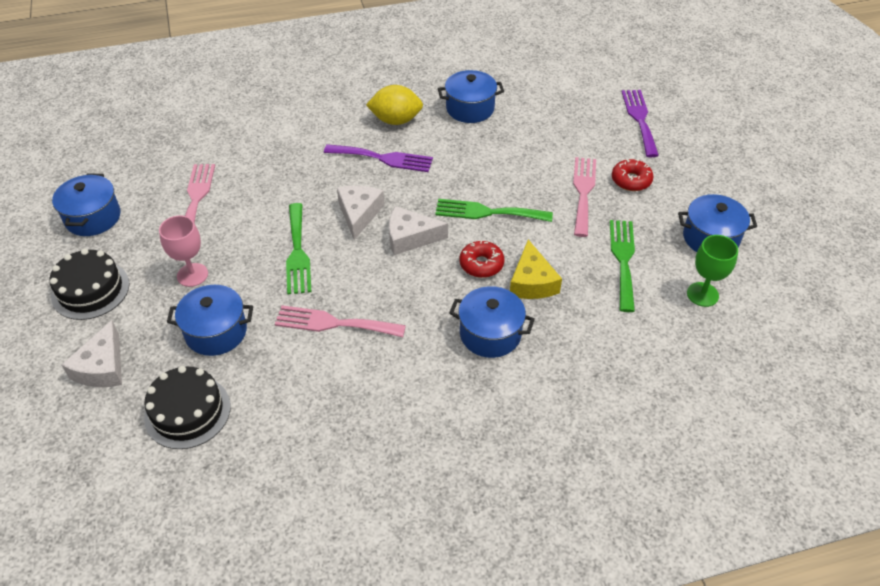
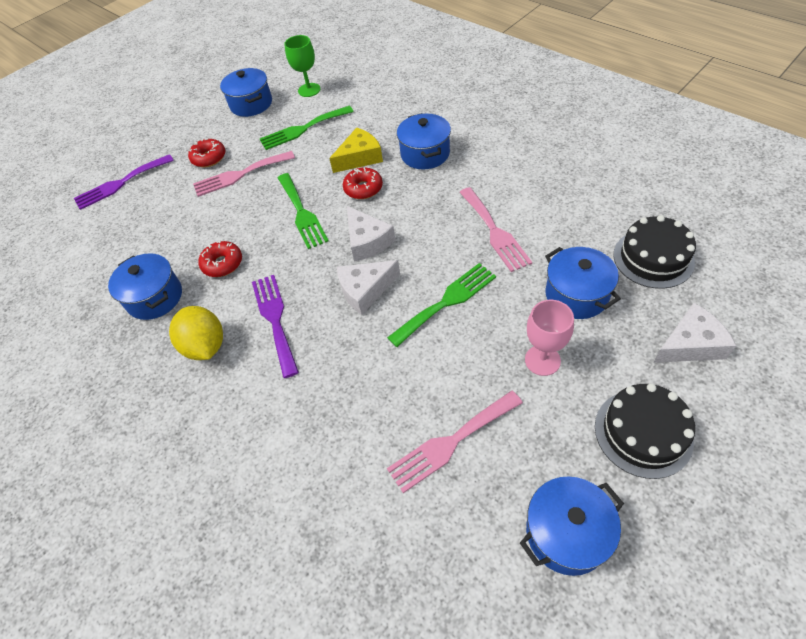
camera: 115 degrees left, 5 degrees up
none -> red donut [198,240,242,277]

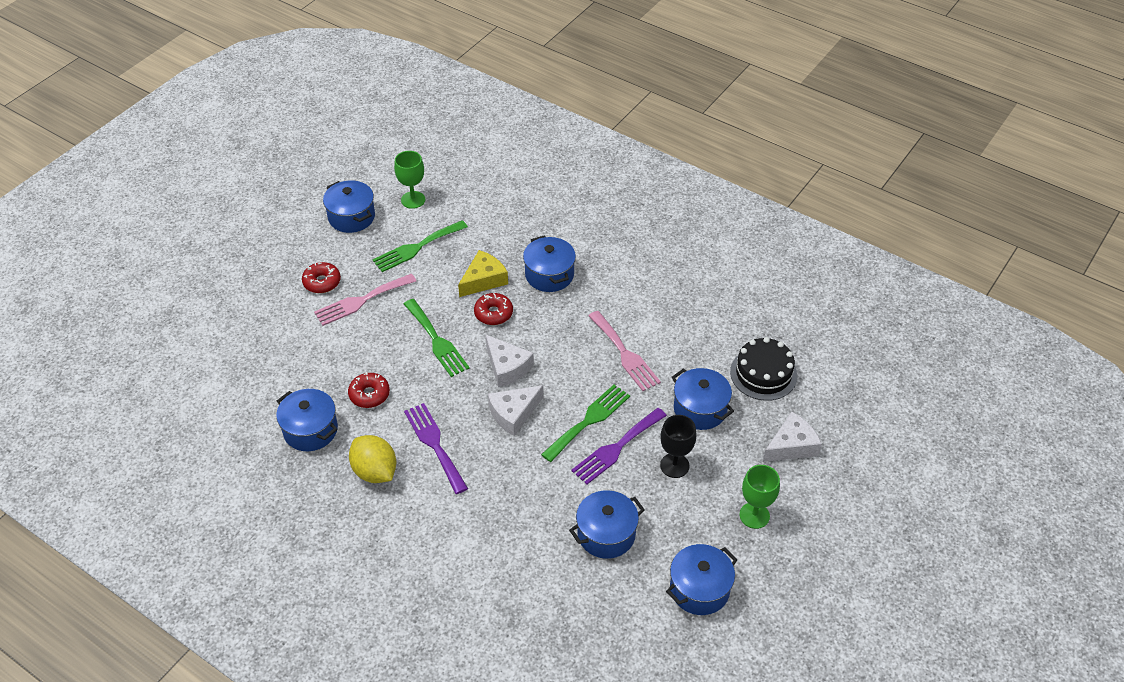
camera: 15 degrees left, 5 degrees down
purple fork [74,154,174,210] -> purple fork moved to [571,408,667,484]
pink fork [387,390,523,493] -> blue pot [569,490,645,559]
pink goblet [525,300,574,376] -> black goblet [660,415,697,478]
black cake [595,383,695,479] -> green goblet [739,465,780,529]

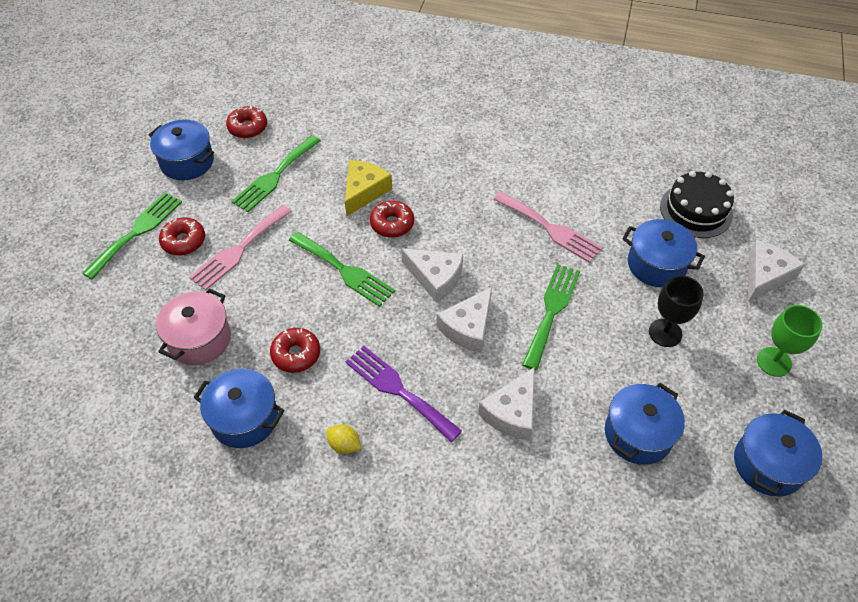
camera: 20 degrees left, 5 degrees up
yellow lemon [349,435,396,483] -> yellow lemon [326,424,361,454], size x0.52
green goblet [394,151,425,209] -> red donut [226,106,267,138]
blue pot [523,235,576,292] -> none
purple fork [571,408,667,484] -> none
none -> green fork [82,192,182,280]
none -> pink pot [156,288,231,365]
none -> white cheese [478,367,535,441]

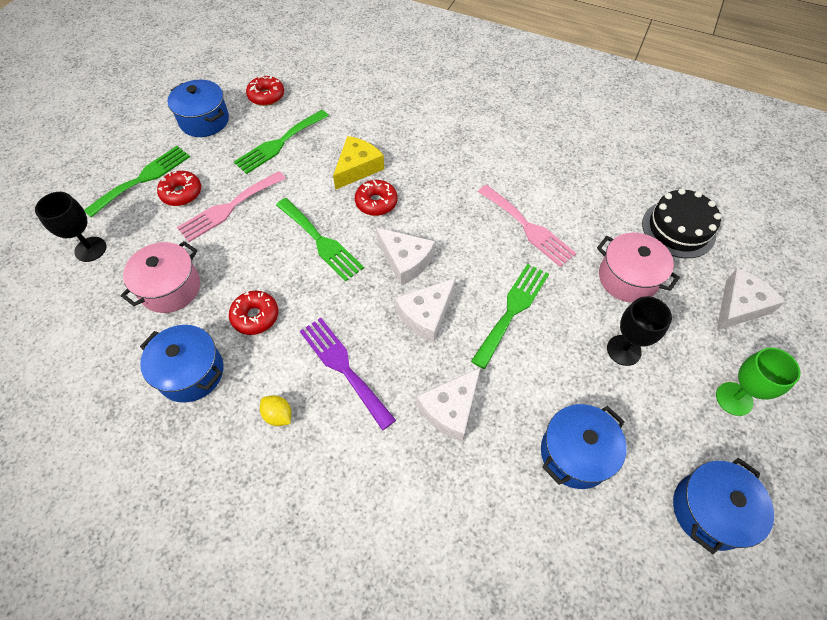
camera: 10 degrees right, 5 degrees up
blue pot [622,219,705,287] -> pink pot [597,233,680,303]
none -> black goblet [35,192,107,262]

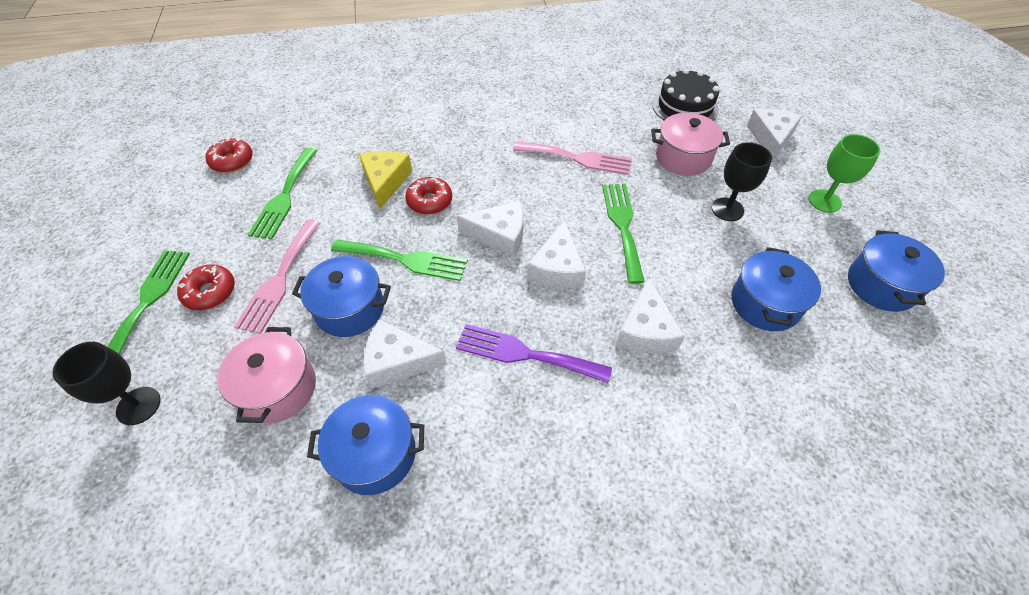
camera: 35 degrees left, 5 degrees down
blue pot [167,80,229,137] -> blue pot moved to [292,256,391,337]
red donut [229,291,278,335] -> white cheese [363,319,447,389]
yellow lemon [260,395,291,426] -> none

